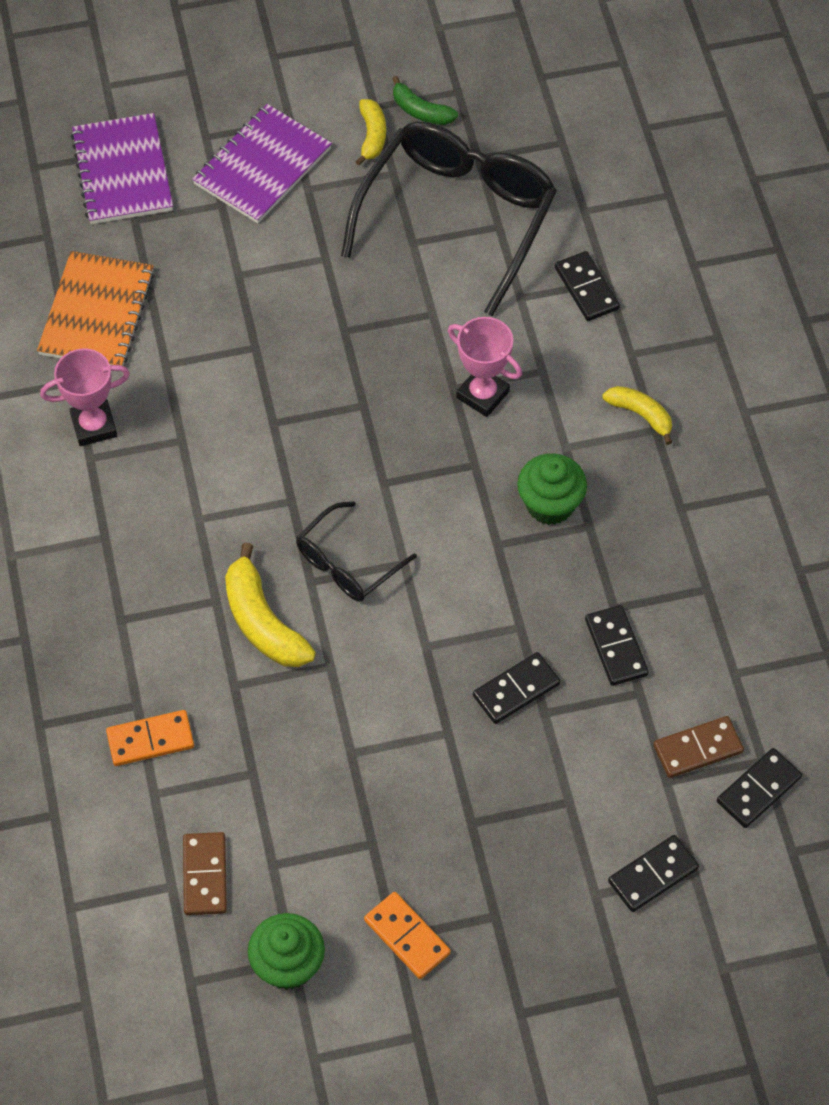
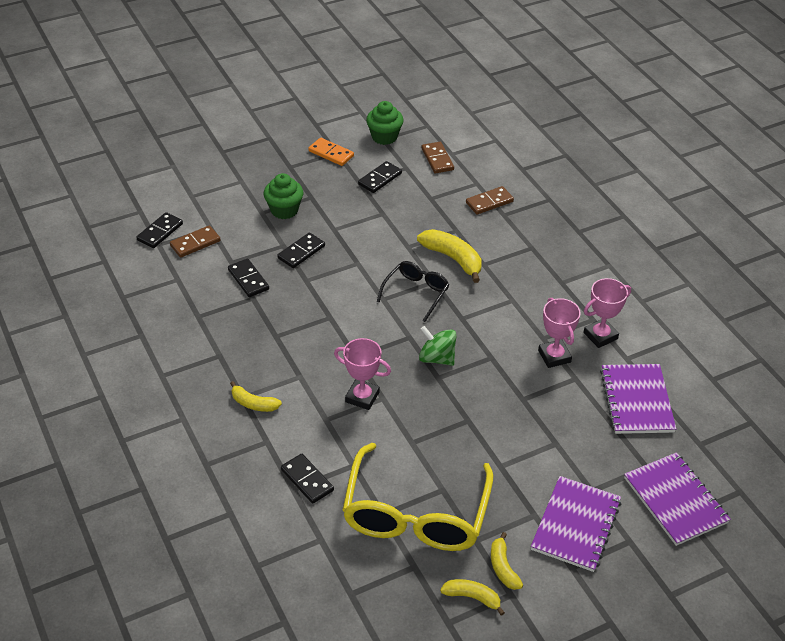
camera: 165 degrees right, 15 degrees down
orange notebook [37,251,155,366] -> purple notebook [600,364,676,434]
orange domino [106,710,194,766] -> brown domino [466,186,514,215]
black glasses [341,122,557,316] -> yellow glasses [342,443,494,551]
green banana [392,76,458,125] -> yellow banana [440,579,505,616]
green cupcake [517,453,587,525] -> green cupcake moved to [264,173,303,219]
black domino [608,835,699,912] -> black domino moved to [358,161,402,193]
none -> green spinning top [419,326,457,366]
none -> pink trophy [538,298,581,368]

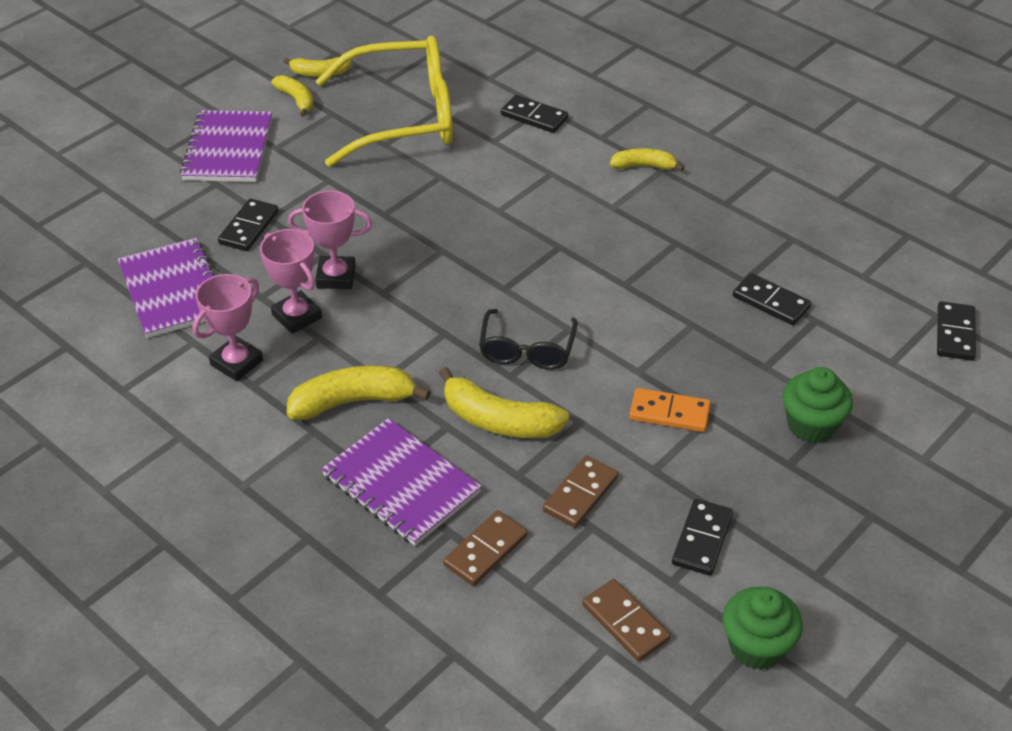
camera: 160 degrees right, 0 degrees up
brown domino [170,225,220,258] -> brown domino moved to [543,456,618,528]
black domino [277,232,325,268] -> black domino moved to [218,199,279,251]
orange domino [308,138,354,166] -> orange domino moved to [629,388,711,432]
pink trophy [334,338,391,410] -> pink trophy moved to [288,190,372,289]
yellow glasses [342,443,494,551] -> yellow glasses turned 90 degrees clockwise [316,35,453,167]
green spinning top [419,326,457,366] -> none
purple notebook [624,452,731,546] -> purple notebook moved to [321,418,482,546]
none -> yellow banana [287,365,431,420]

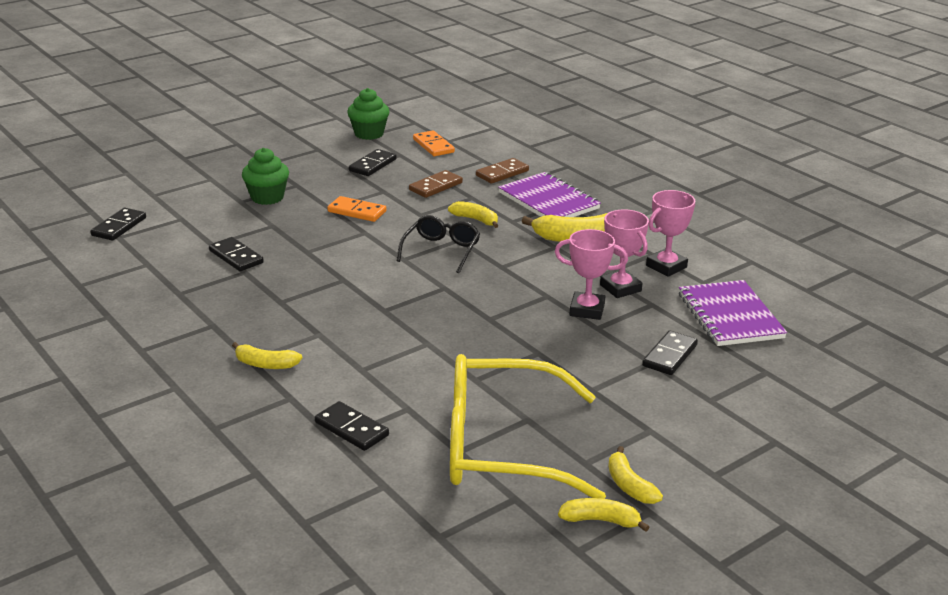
camera: 170 degrees left, 15 degrees down
purple notebook [180,110,272,182] -> none
yellow banana [439,367,569,438] -> yellow banana [448,201,499,228], size x0.61
brown domino [582,579,671,661] -> orange domino [413,130,455,156]

